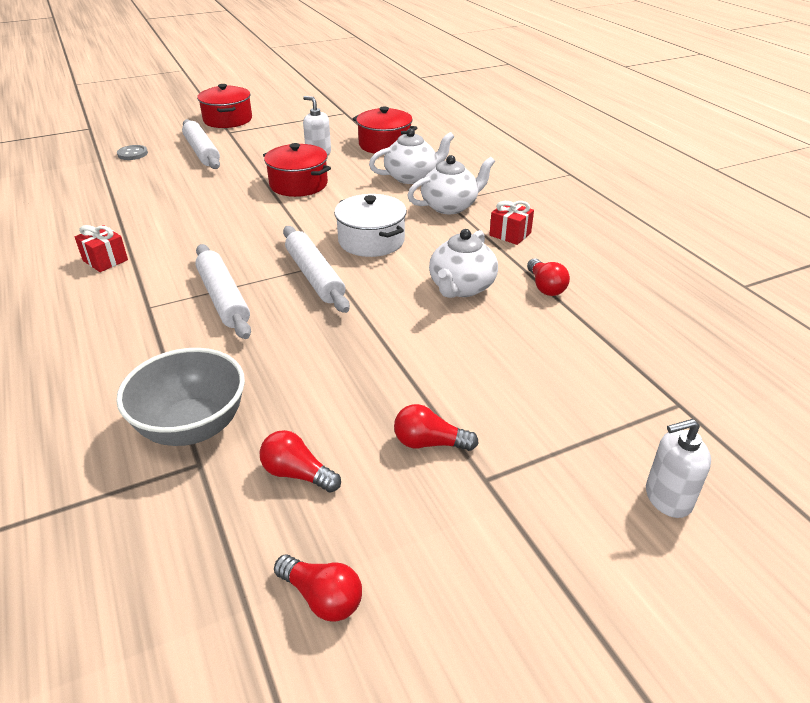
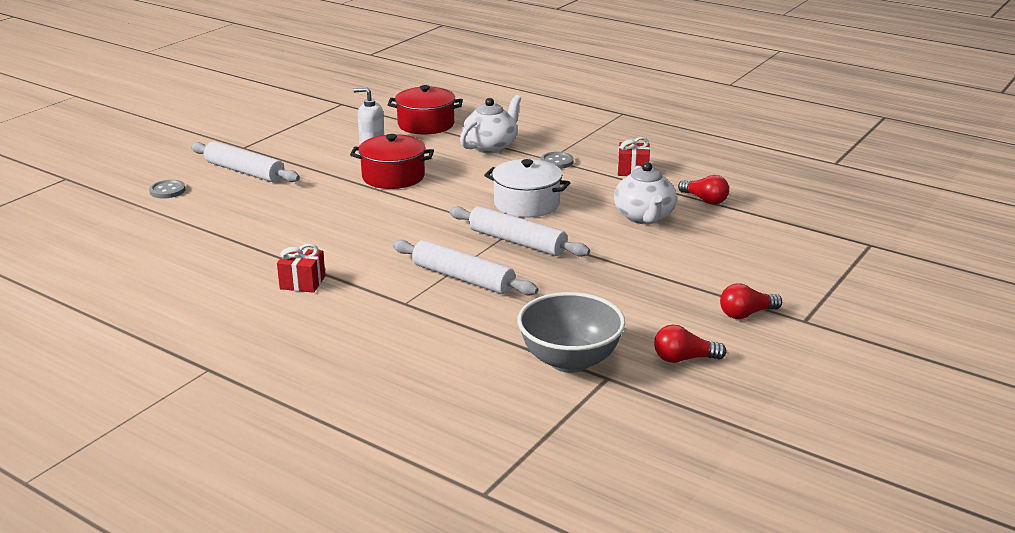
camera: 30 degrees left, 10 degrees down
red pot [197,84,252,128] -> none
red light bulb [274,555,362,622] -> none
white teapot [407,155,495,214] -> grey button [541,152,574,169]
white soap dispenser [646,419,711,518] -> none

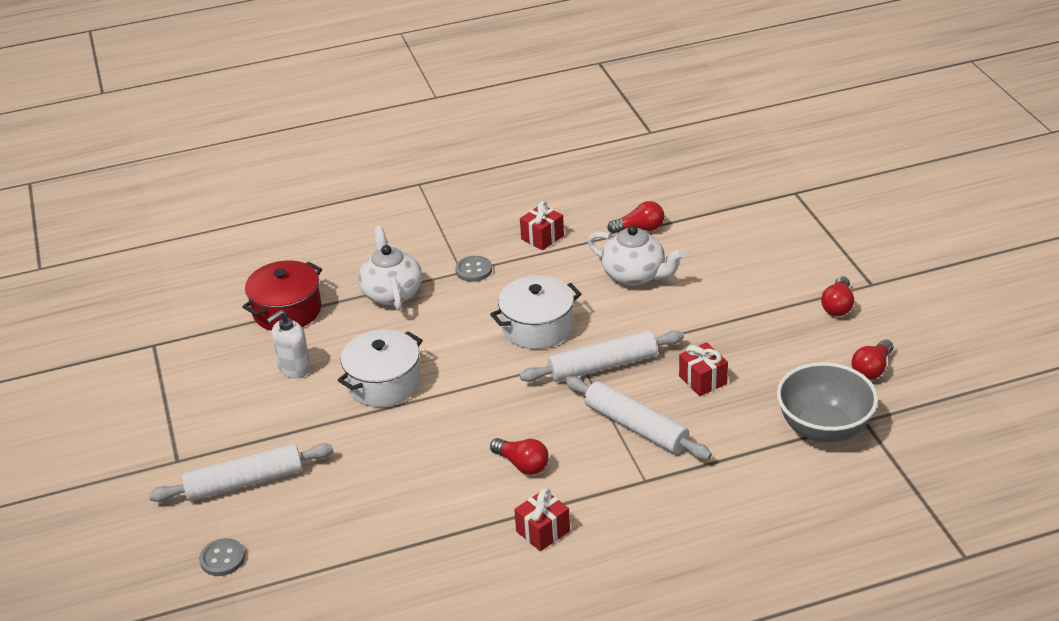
camera: 50 degrees left, 10 degrees up
red pot [350,134,434,189] -> white pot [338,330,423,407]
white rolling pin [393,240,539,296] -> white rolling pin turned 60 degrees clockwise [565,376,712,460]
none -> red light bulb [490,438,549,475]
none -> red gift [679,342,728,396]

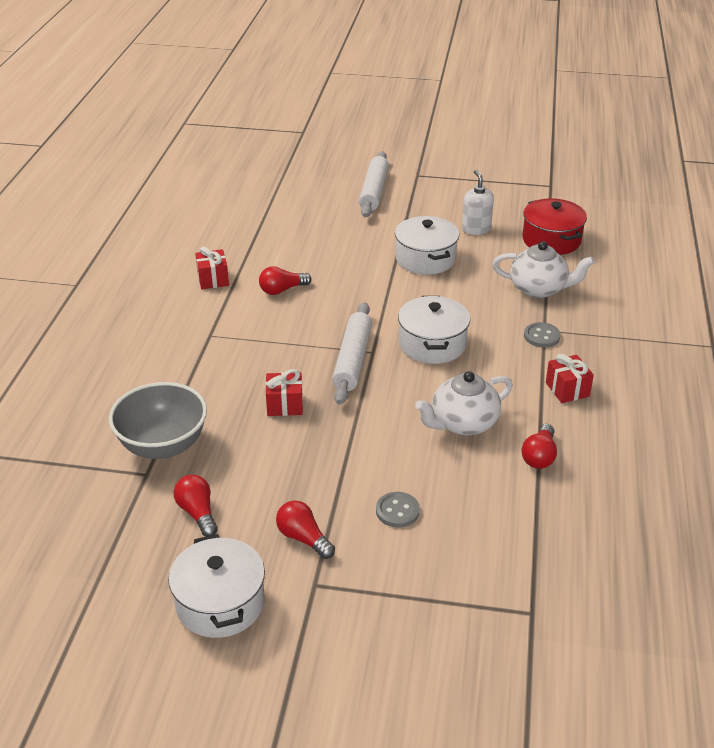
camera: 115 degrees right, 0 degrees up
grey button [199,538,245,576] -> grey button moved to [376,492,420,527]
white rolling pin [565,376,712,460] -> none
none -> white pot [168,534,265,638]

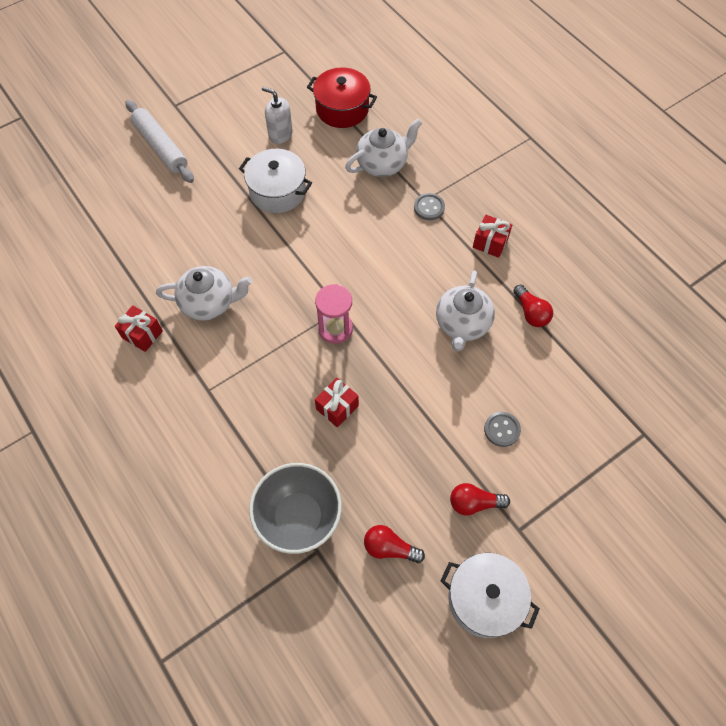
camera: 45 degrees left, 25 degrees up
red light bulb [259,266,311,295] -> white teapot [156,266,252,321]
white rolling pin [332,302,372,405] -> pink hourglass [315,284,353,344]
white pot [398,296,470,364] -> none

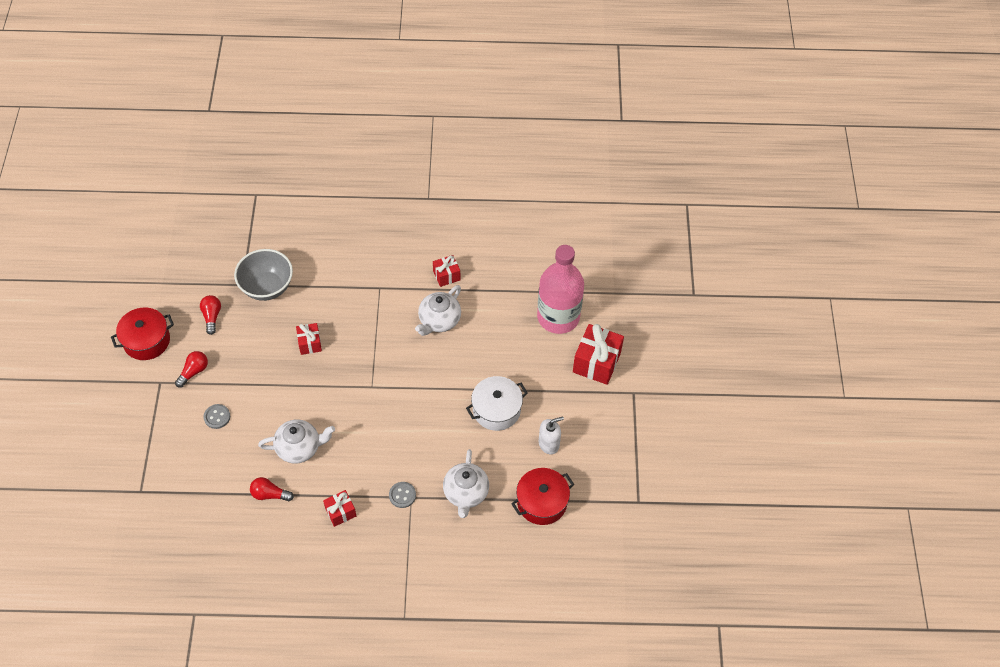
camera: 125 degrees right, 5 degrees down
white rolling pin [125,100,194,183] -> red gift [573,324,624,385]
pink hourglass [315,284,353,344] -> none
red light bulb [364,525,425,563] -> red light bulb turned 60 degrees counterclockwise [200,295,221,335]
white teapot [436,270,495,352] -> white teapot turned 120 degrees clockwise [258,419,335,464]
white pot [440,553,540,638] -> red pot [111,307,174,360]
none -> pink bottle [537,245,584,334]

